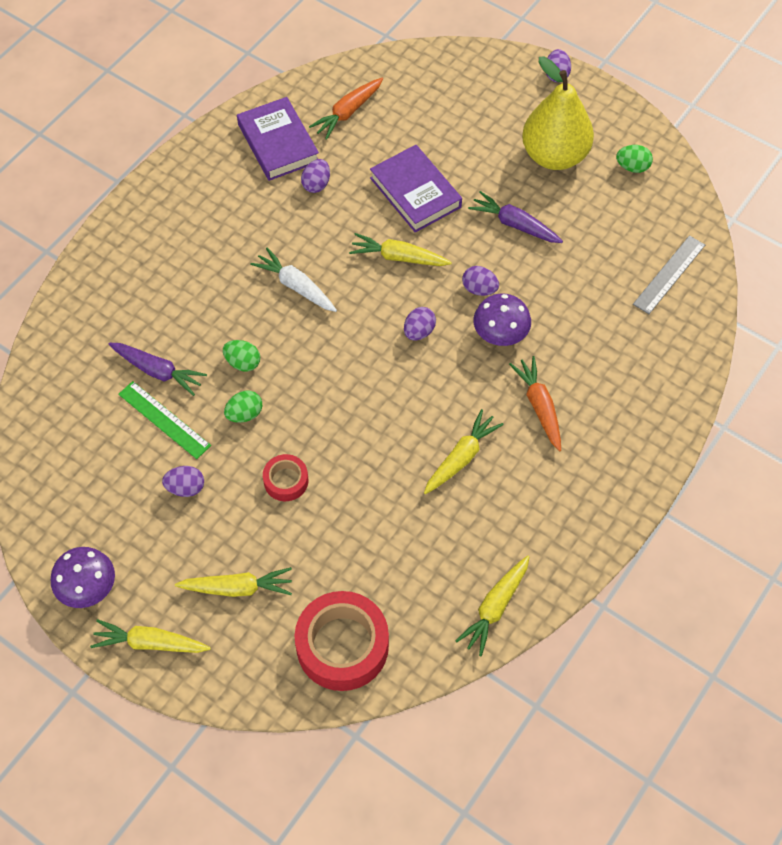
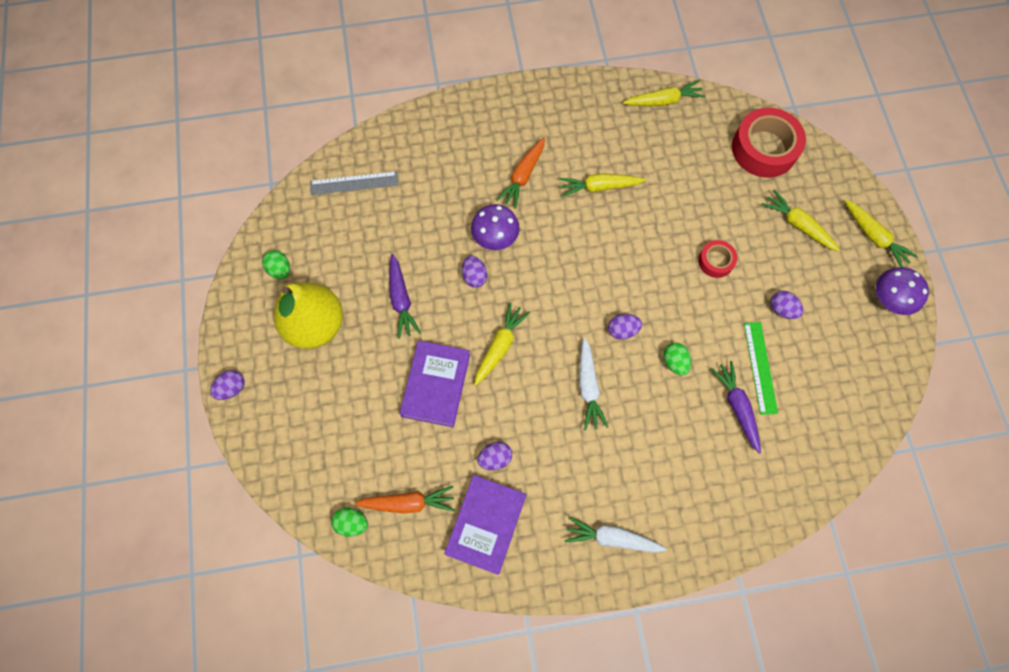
camera: 135 degrees left, 10 degrees up
green egg [224,390,262,423] -> green egg moved to [331,508,368,537]
yellow carrot [349,233,452,266] -> yellow carrot turned 120 degrees counterclockwise [474,303,530,386]
purple egg [404,307,436,340] -> purple egg moved to [608,314,642,340]
none -> white carrot [565,516,667,553]

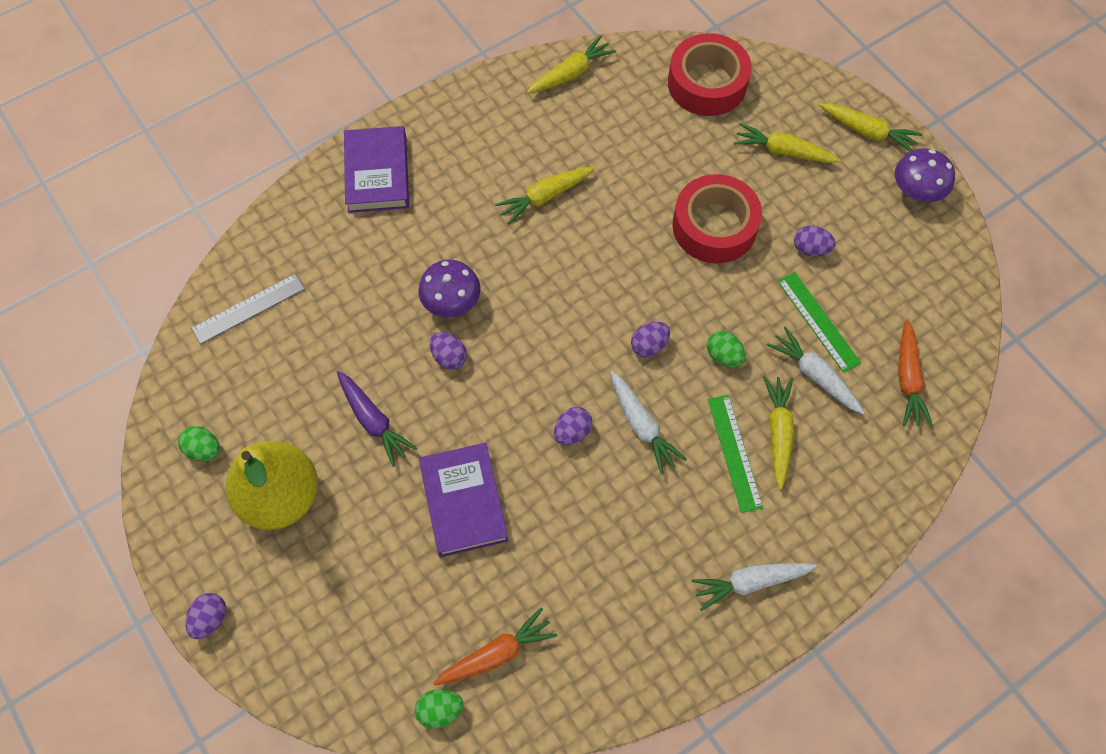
camera: 25 degrees left, 5 degrees down
purple book [444,475,526,575] -> purple book moved to [344,126,409,213]
yellow carrot [474,303,530,386] -> yellow carrot moved to [763,376,794,489]
purple egg [477,442,512,470] -> purple egg moved to [554,407,592,445]
orange carrot [496,137,545,209] -> orange carrot moved to [898,319,933,427]
red tape [698,240,737,278] -> red tape [672,174,762,263], size x1.94
purple carrot [710,361,761,454] -> white carrot [767,326,865,414]
none -> green ruler [708,395,763,513]

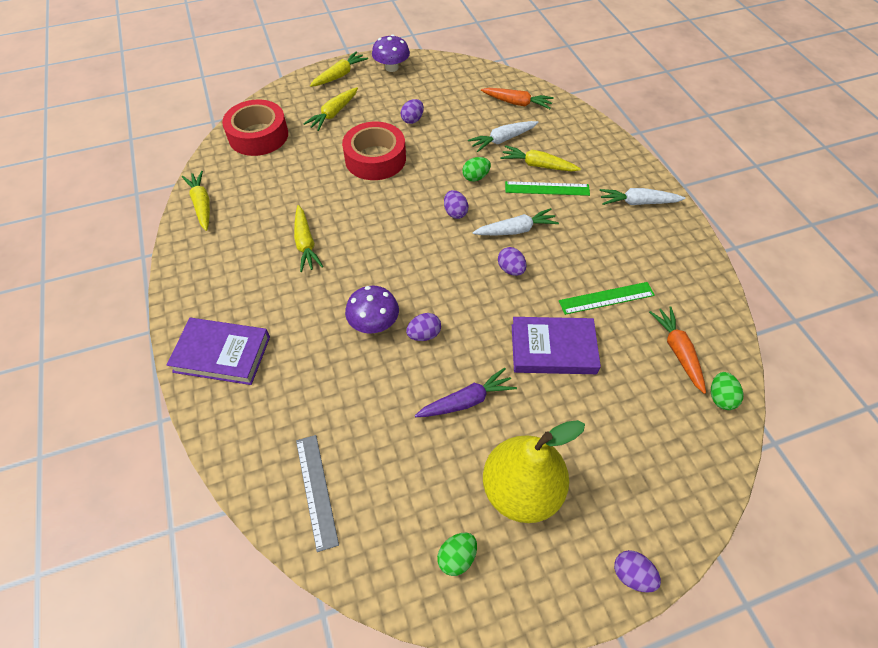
camera: 75 degrees left, 10 degrees down
white carrot [691,563,817,611] -> white carrot turned 90 degrees clockwise [600,188,686,205]
green ruler [777,272,861,373] -> green ruler moved to [559,282,655,315]

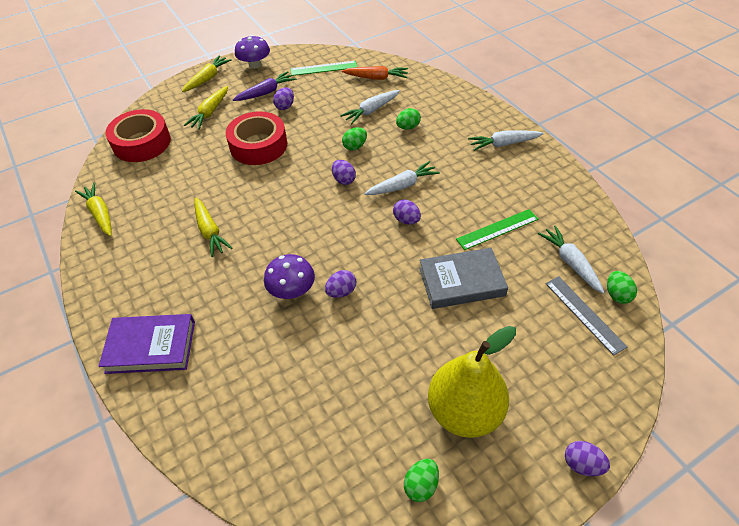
camera: 10 degrees left, 5 degrees down
grey ruler [296,435,339,552] -> grey ruler moved to [545,276,628,356]
purple carrot [415,368,517,417] -> purple carrot moved to [233,71,296,101]
yellow carrot [500,145,581,171] -> green egg [396,108,421,130]
green ruler [505,181,590,196] -> green ruler moved to [290,61,357,76]
purple book [512,317,601,374] -> grey book [419,248,508,309]
orange carrot [649,306,706,394] -> white carrot [538,225,605,294]

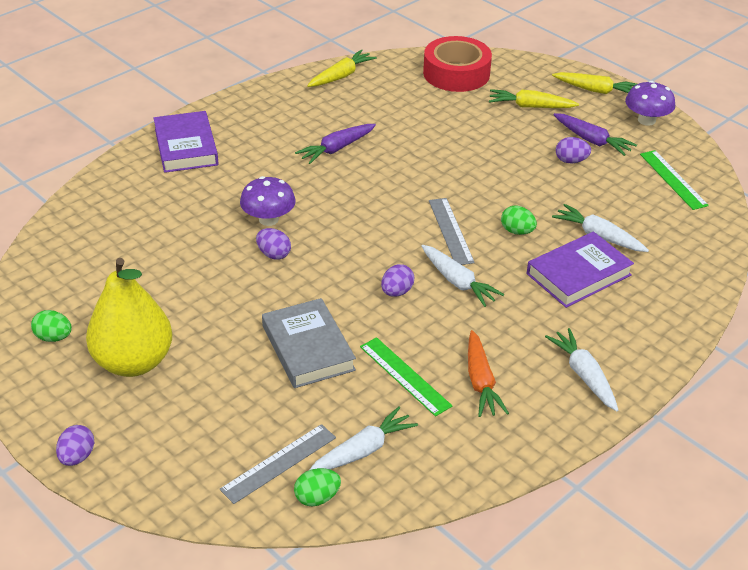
camera: 75 degrees right, 10 degrees down
yellow carrot [195,198,232,257] -> purple carrot [295,124,376,164]
red tape [226,111,287,165] -> none
purple egg [332,160,356,185] -> grey ruler [429,198,475,265]
orange carrot [342,66,408,80] -> orange carrot moved to [468,330,509,417]
green egg [396,108,421,130] -> purple book [527,232,634,308]

